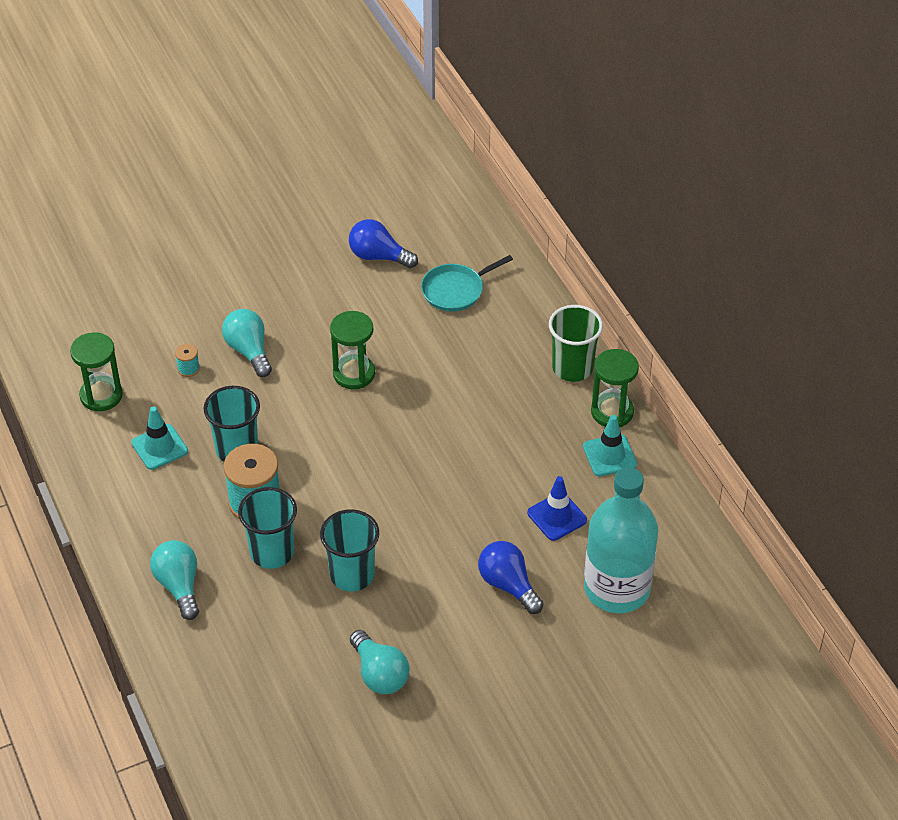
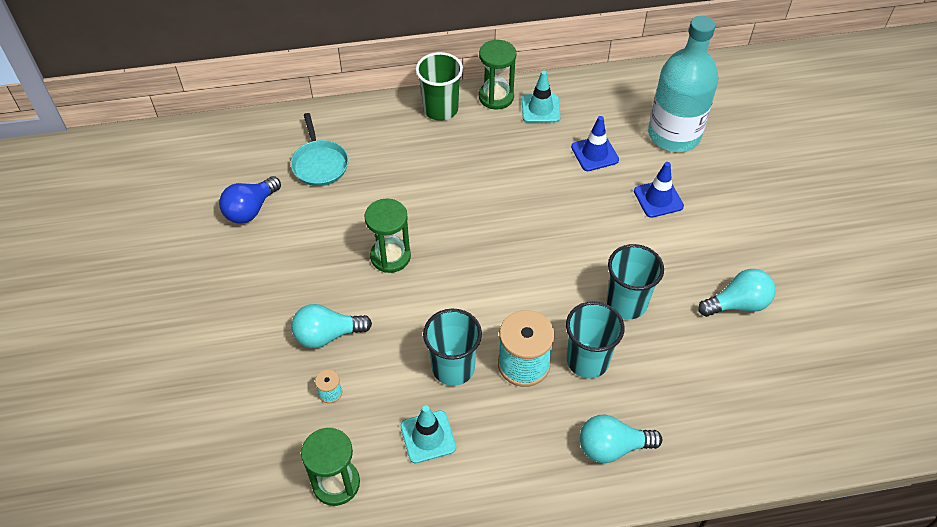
camera: 75 degrees left, 5 degrees up
blue light bulb [478,541,544,614] -> blue traffic cone [634,162,684,218]

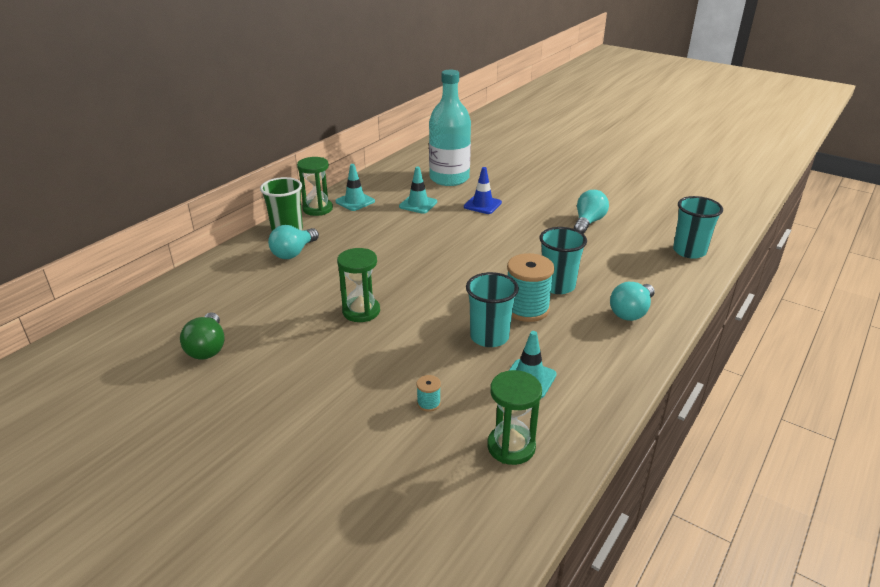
camera: 45 degrees left, 20 degrees down
blue light bulb [219,176,281,224] -> green light bulb [180,313,225,360]
turquoise pan [291,113,349,186] -> none
turquoise light bulb [292,304,372,348] -> turquoise light bulb moved to [268,225,319,259]
blue traffic cone [571,116,619,171] -> turquoise traffic cone [399,166,437,214]
turquoise cup [607,244,664,319] -> turquoise cup moved to [673,196,723,259]

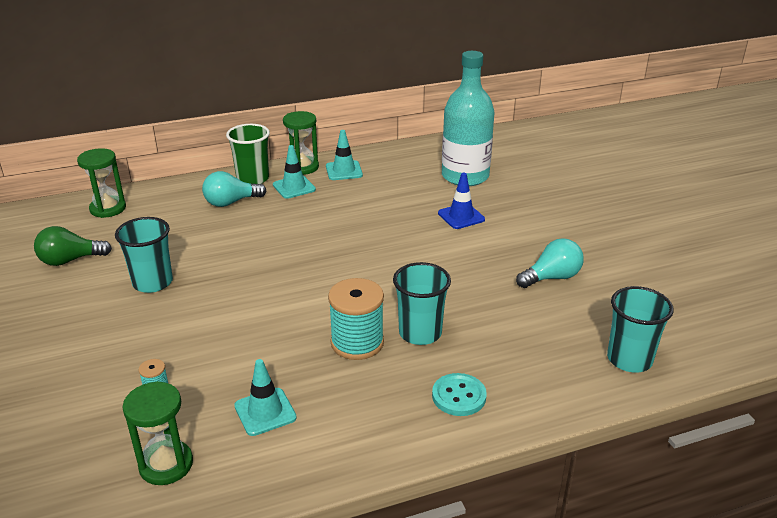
camera: 35 degrees right, 0 degrees up
green light bulb [180,313,225,360] -> green light bulb turned 45 degrees clockwise [34,226,112,266]
green hourglass [337,248,380,322] -> green hourglass moved to [77,148,126,218]
turquoise traffic cone [399,166,437,214] -> turquoise traffic cone moved to [273,145,316,199]
turquoise cup [466,272,519,347] -> turquoise cup moved to [115,217,173,293]
turquoise light bulb [610,282,655,321] -> turquoise button [432,373,487,416]

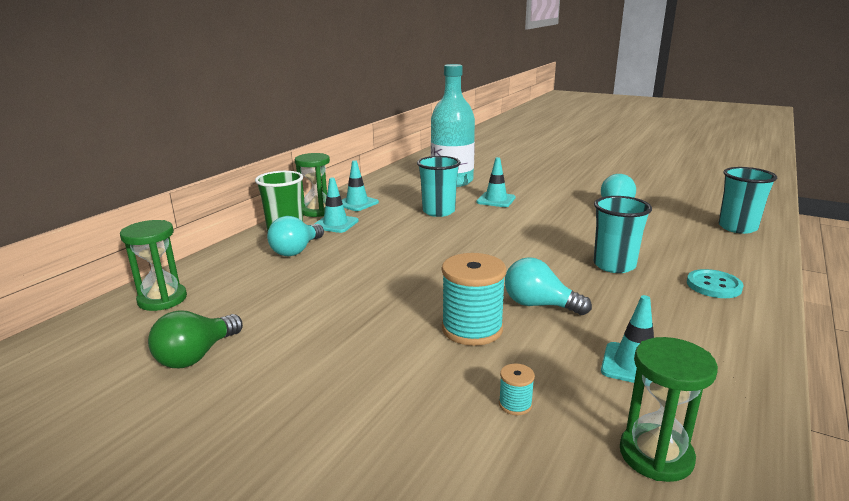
camera: 40 degrees left, 10 degrees down
turquoise cup [115,217,173,293] -> turquoise cup moved to [417,156,461,217]
turquoise spool [328,278,384,360] -> turquoise spool moved to [442,253,506,346]
blue traffic cone [438,173,485,229] -> turquoise traffic cone [476,157,515,207]
none -> turquoise light bulb [505,257,592,315]

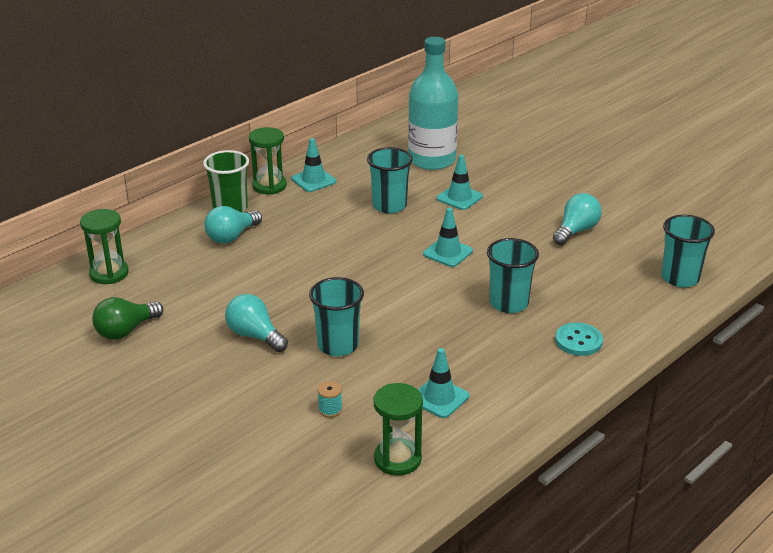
camera: 15 degrees right, 10 degrees up
turquoise traffic cone [314,177,359,233] -> turquoise traffic cone moved to [423,208,473,267]
turquoise spool [442,253,506,346] -> turquoise cup [309,277,364,356]
turquoise light bulb [505,257,592,315] -> turquoise light bulb moved to [225,294,288,352]

